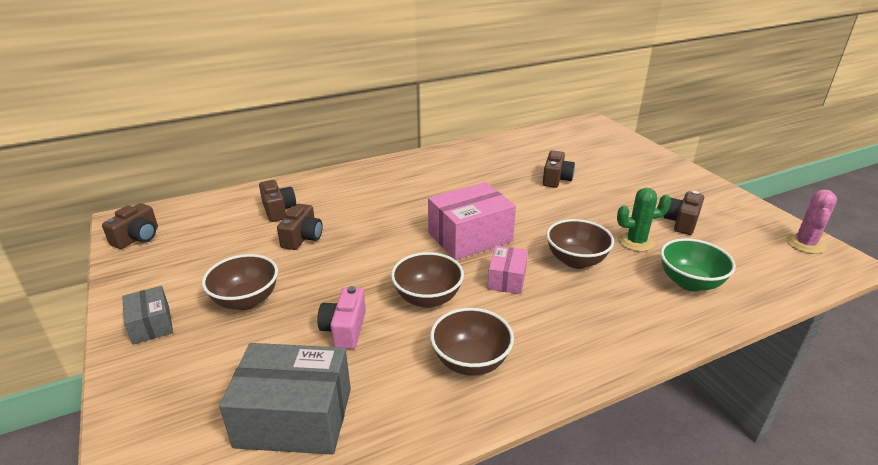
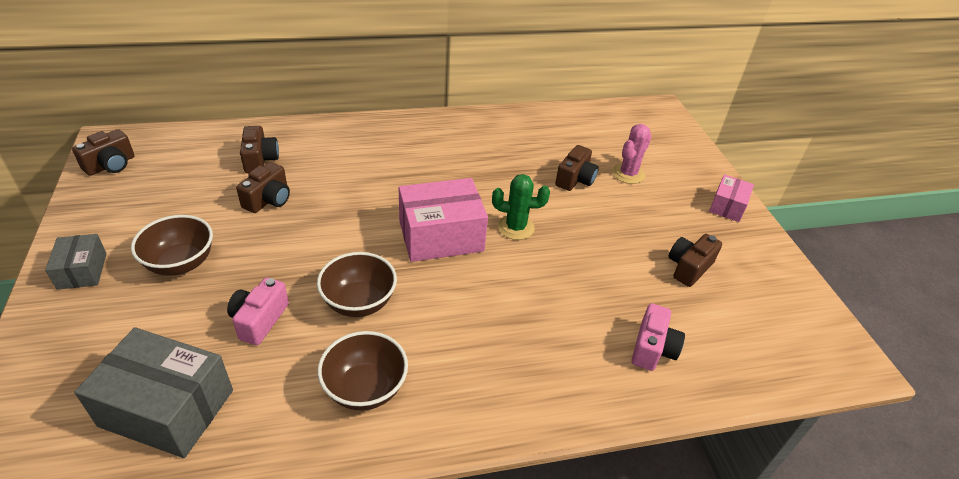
camera: 10 degrees right, 10 degrees up
pink box [487,246,528,294] -> pink box moved to [709,174,754,222]
brown bowl [546,219,614,269] -> none
green cactus [617,188,671,252] -> green cactus moved to [492,174,550,240]
green bowl [661,238,736,291] -> pink camera [632,303,685,371]
pink cactus [786,190,837,254] -> pink cactus moved to [612,124,652,184]

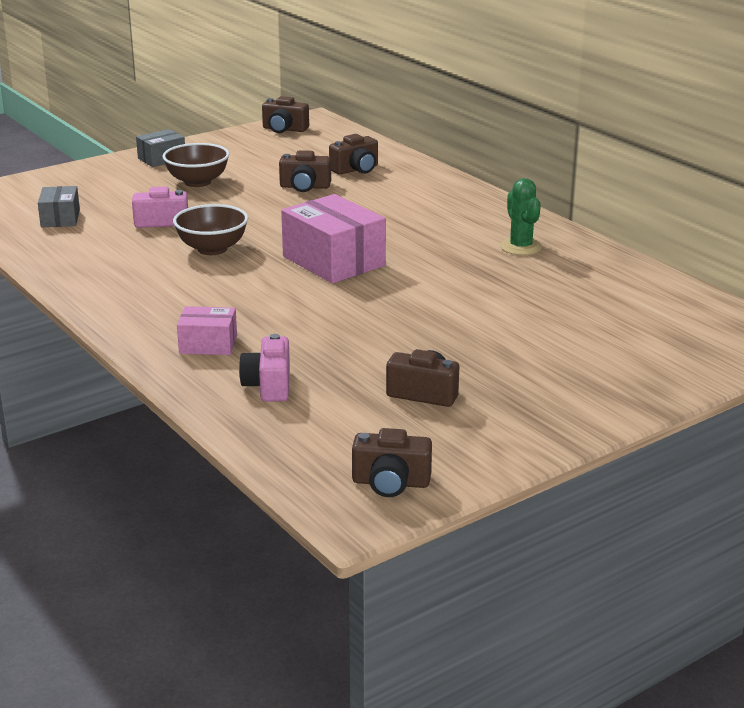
camera: 70 degrees right, 15 degrees down
grey box [74,327,233,458] -> grey box [38,186,80,227], size x0.55
brown bowl [318,331,408,411] -> none
green cactus [492,174,550,240] -> green cactus moved to [500,178,542,255]
brown camera [555,145,599,191] -> brown camera moved to [352,428,432,497]
pink cactus [612,124,652,184] -> none
pink camera [632,303,685,371] -> pink camera turned 90 degrees clockwise [239,334,290,402]
pink box [709,174,754,222] -> pink box moved to [177,306,237,355]

